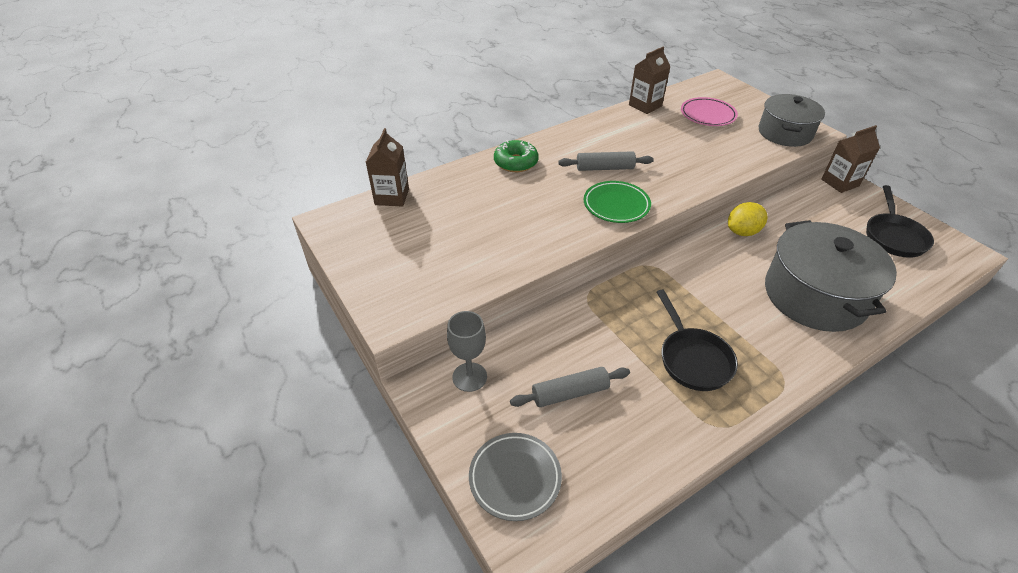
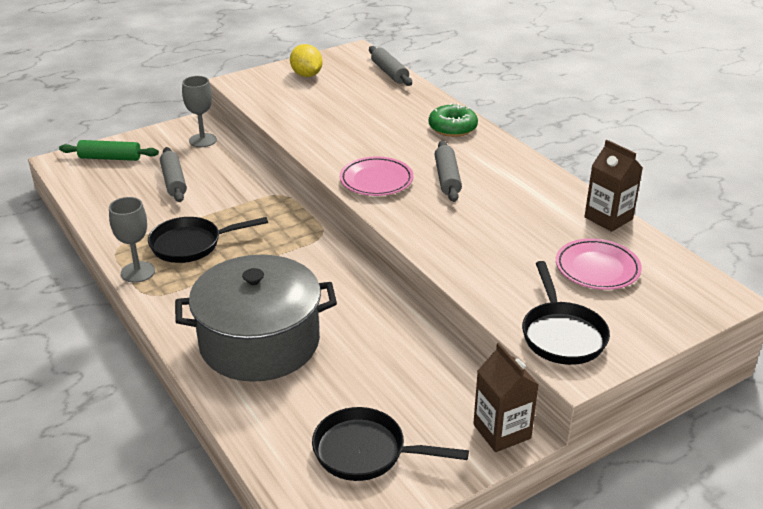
camera: 90 degrees right, 10 degrees down
brown carton [366,128,409,207] -> grey rolling pin [369,46,412,86]
grey plate [469,433,562,521] -> green rolling pin [59,140,159,161]
green plate [584,181,651,223] -> pink plate [340,157,413,196]
yellow lemon [728,202,767,236] -> yellow lemon moved to [290,44,322,77]
grey pot [759,94,825,147] -> black pan [522,261,610,365]
none -> grey goblet [109,197,155,283]

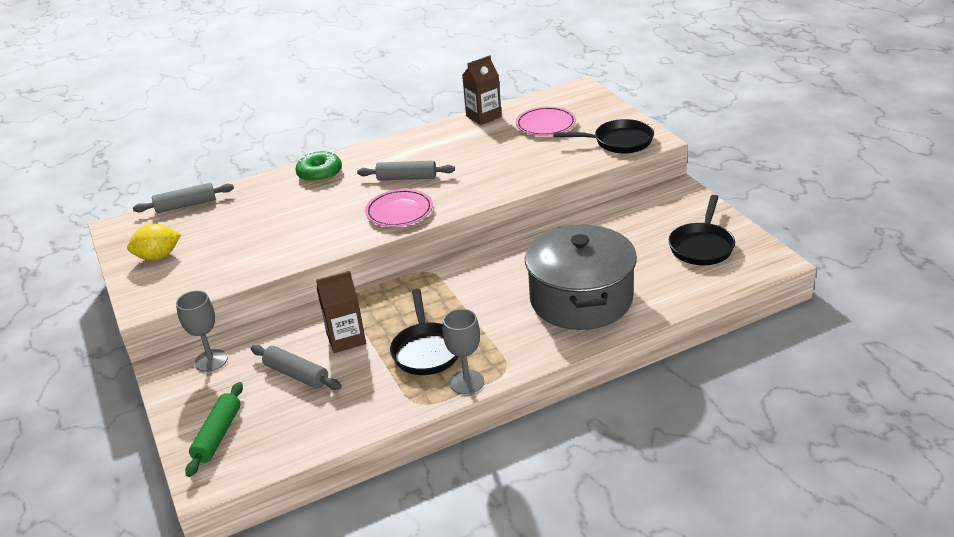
camera: 80 degrees left, 0 degrees up
grey rolling pin [160,147,187,202] -> grey rolling pin turned 45 degrees clockwise [251,345,342,390]
brown carton [473,343,539,452] -> brown carton moved to [316,271,366,353]

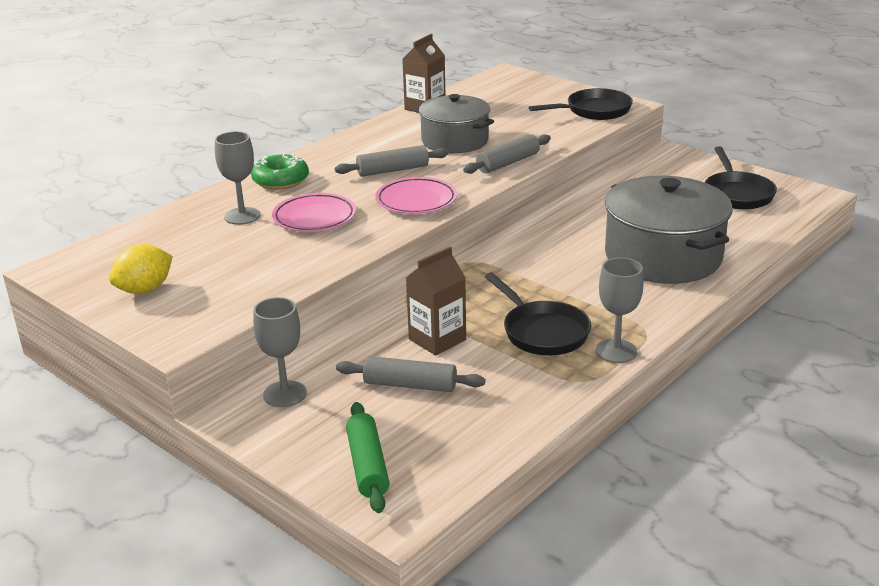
camera: 25 degrees left, 5 degrees down
grey rolling pin [133,183,234,213] -> grey rolling pin moved to [463,134,551,174]
pink plate [516,106,576,136] -> pink plate moved to [272,193,356,232]
none -> grey goblet [215,131,261,225]
none -> grey pot [416,94,494,153]

